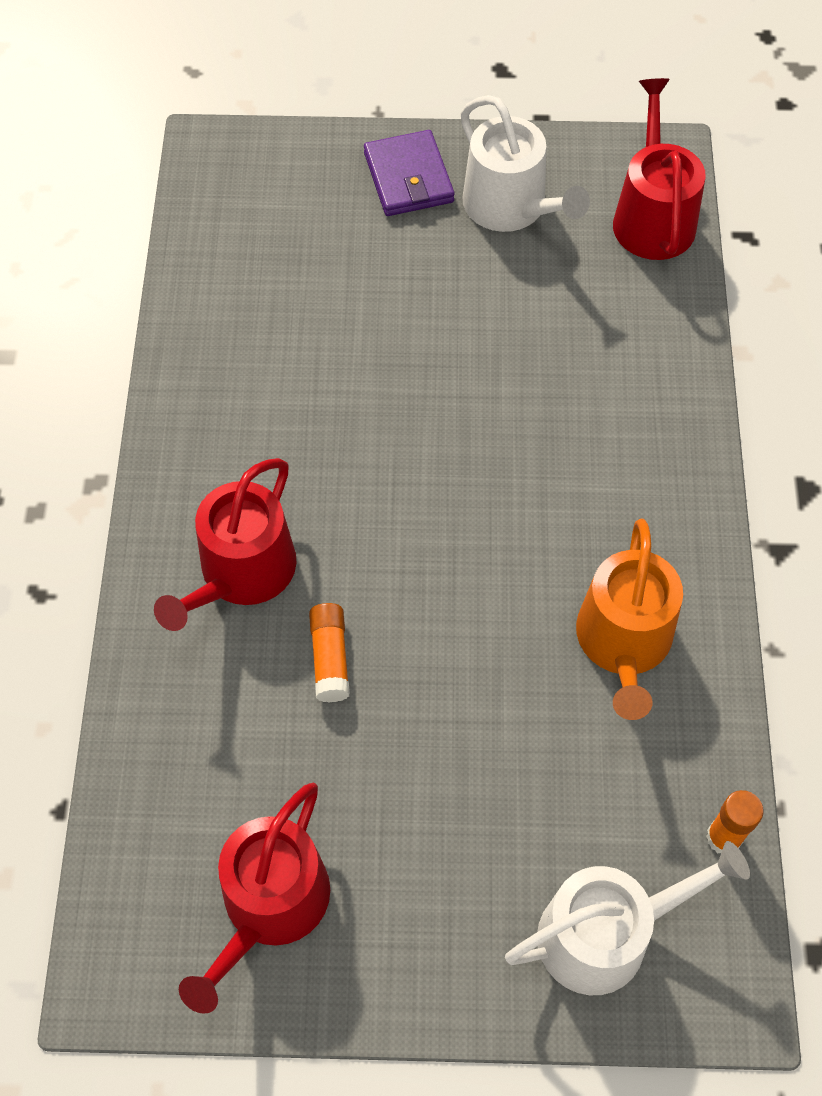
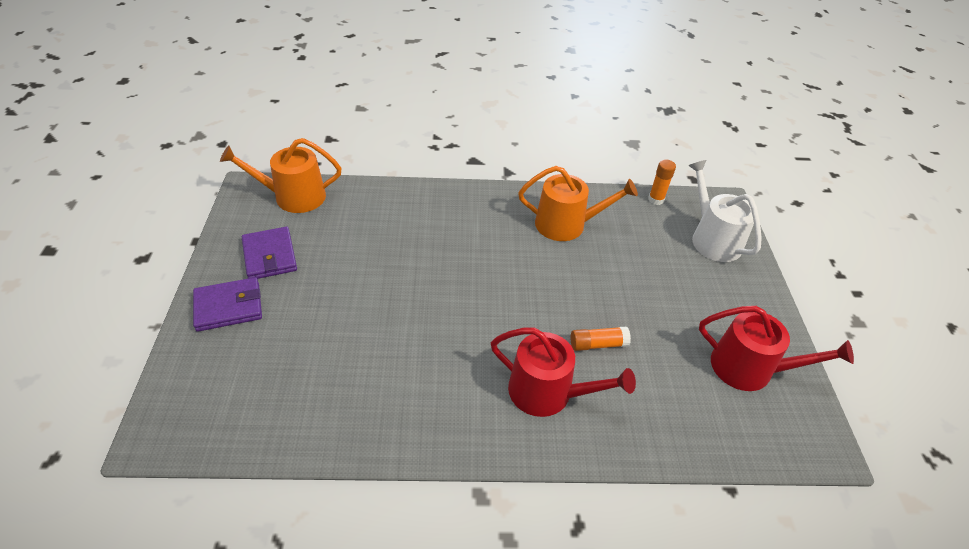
camera: 95 degrees left, 15 degrees down
white watering can [461,95,590,232] -> purple wallet [242,227,297,279]
red watering can [613,78,706,260] -> orange watering can [220,138,342,213]

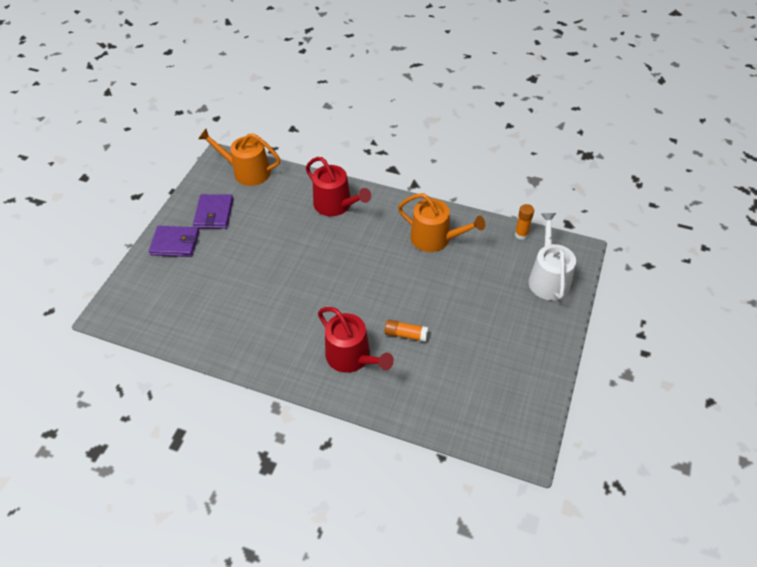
camera: 25 degrees right, 5 degrees up
red watering can [699,306,854,391] -> red watering can moved to [306,157,371,216]

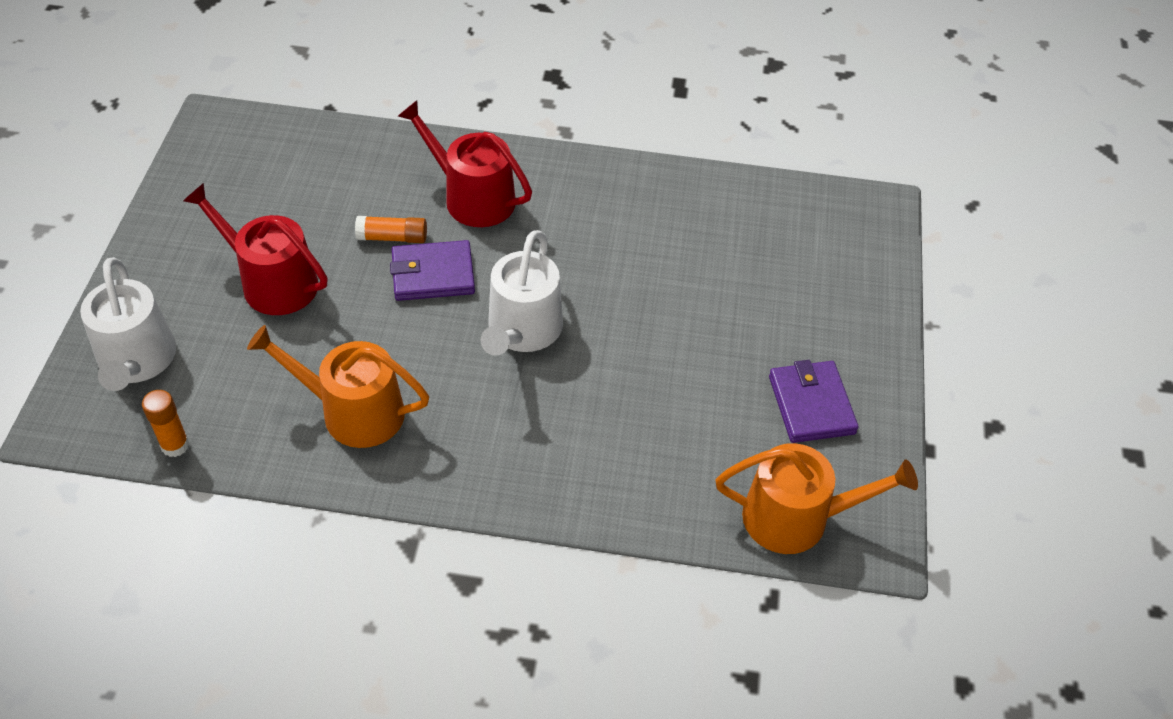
camera: 165 degrees right, 0 degrees up
purple wallet [149,226,199,257] -> purple wallet moved to [390,240,475,301]
red watering can [306,157,371,216] -> red watering can moved to [183,183,327,315]
none -> white watering can [481,230,563,356]

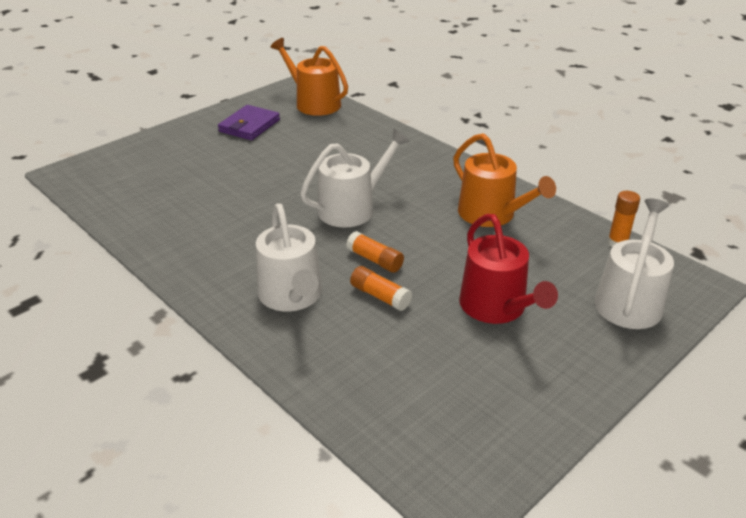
camera: 140 degrees left, 15 degrees down
purple wallet [390,240,475,301] -> orange glue stick [346,231,404,273]
red watering can [398,100,532,227] -> white watering can [256,203,322,311]

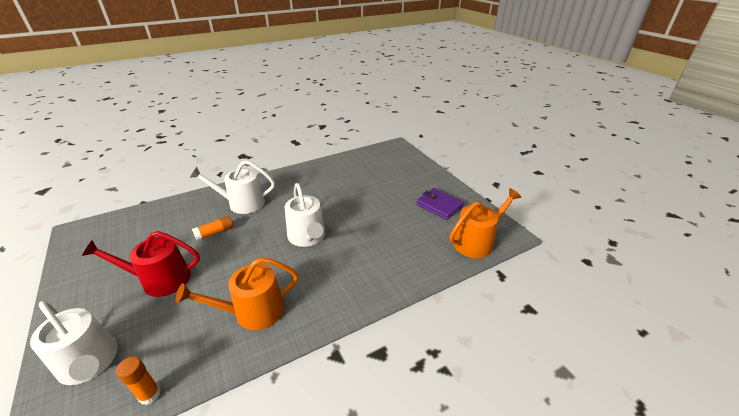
camera: 105 degrees right, 0 degrees up
orange glue stick [346,231,404,273] -> none

